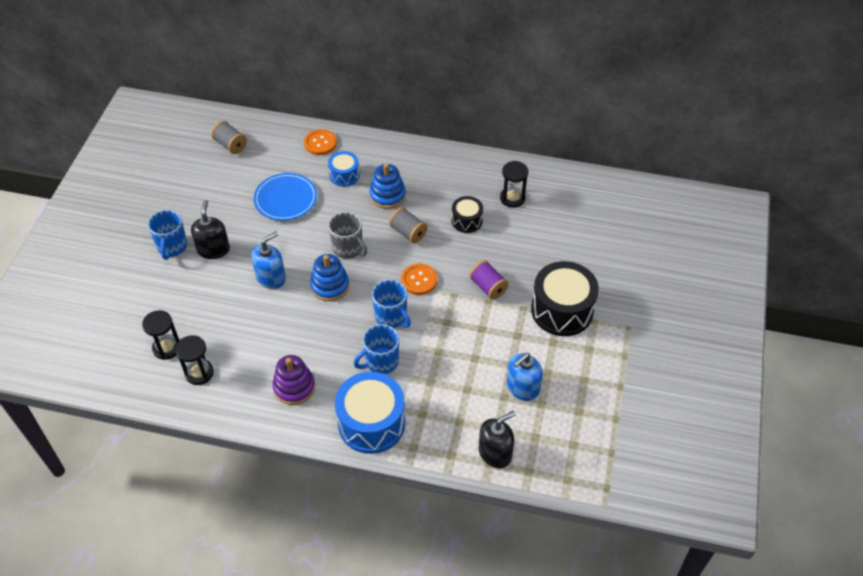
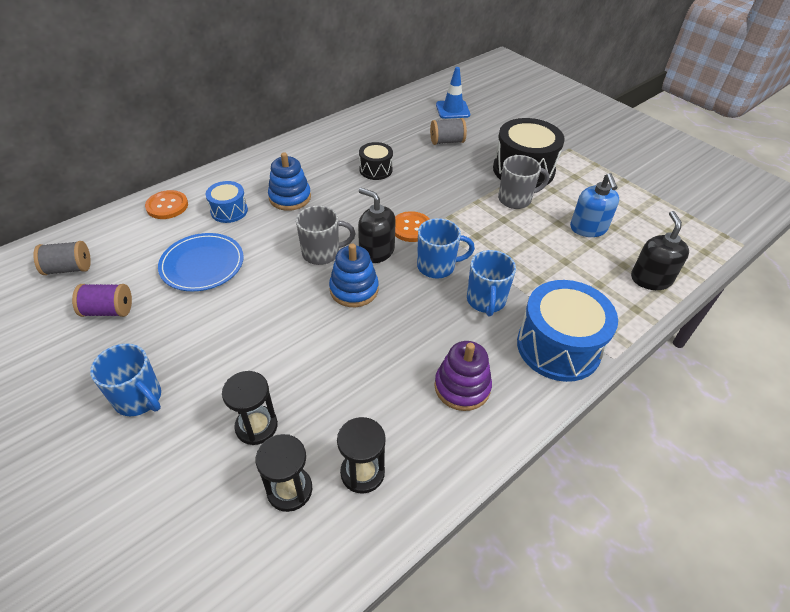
camera: 55 degrees left, 5 degrees down
black soap dispenser [191,200,230,259] -> black soap dispenser moved to [358,188,396,263]
blue soap dispenser [251,231,286,289] -> none
grey spool [389,207,428,243] -> grey spool moved to [430,118,467,145]
purple spool [469,260,509,300] -> purple spool moved to [72,284,132,317]
black hourglass [500,161,528,208] -> black hourglass moved to [222,371,278,445]
none -> blue traffic cone [436,67,470,119]
none -> grey mug [498,155,550,209]

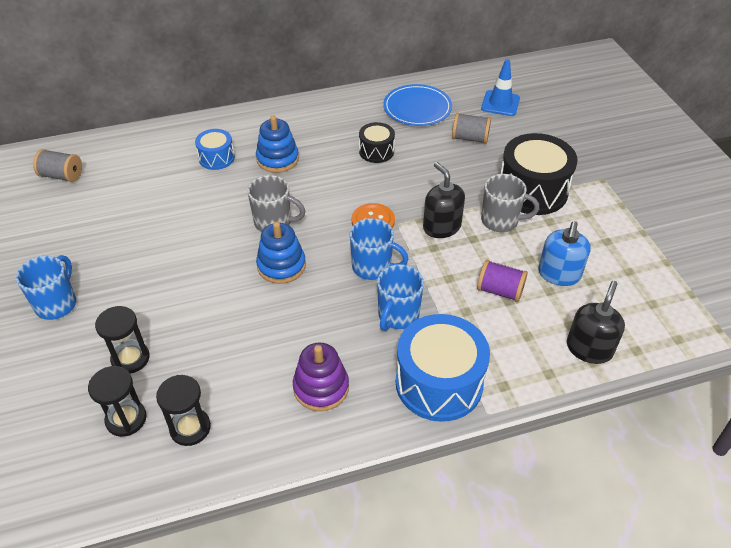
camera: 25 degrees right, 0 degrees up
purple spool [72,284,132,317] -> purple spool moved to [477,260,528,302]
blue mug [90,343,161,416] -> blue mug turned 135 degrees counterclockwise [16,255,76,320]
orange button [145,190,188,219] -> none
blue plate [158,233,244,291] -> blue plate moved to [383,84,452,126]
black soap dispenser [358,188,396,263] -> black soap dispenser moved to [423,162,465,238]

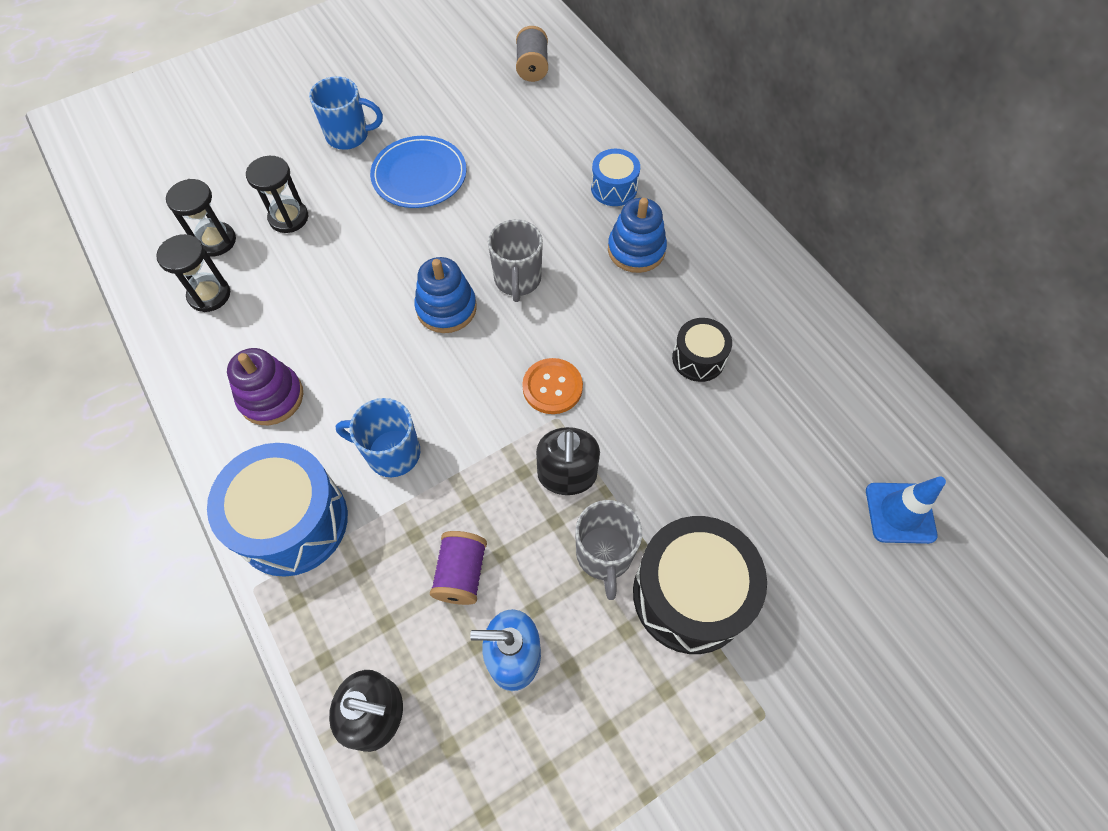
camera: 75 degrees right, 15 degrees up
blue mug [350,218,408,280] -> none
blue plate [383,84,452,126] -> blue plate moved to [370,136,467,208]
black soap dispenser [423,162,465,238] -> black soap dispenser turned 135 degrees clockwise [536,427,600,495]
grey spool [452,113,491,144] -> none

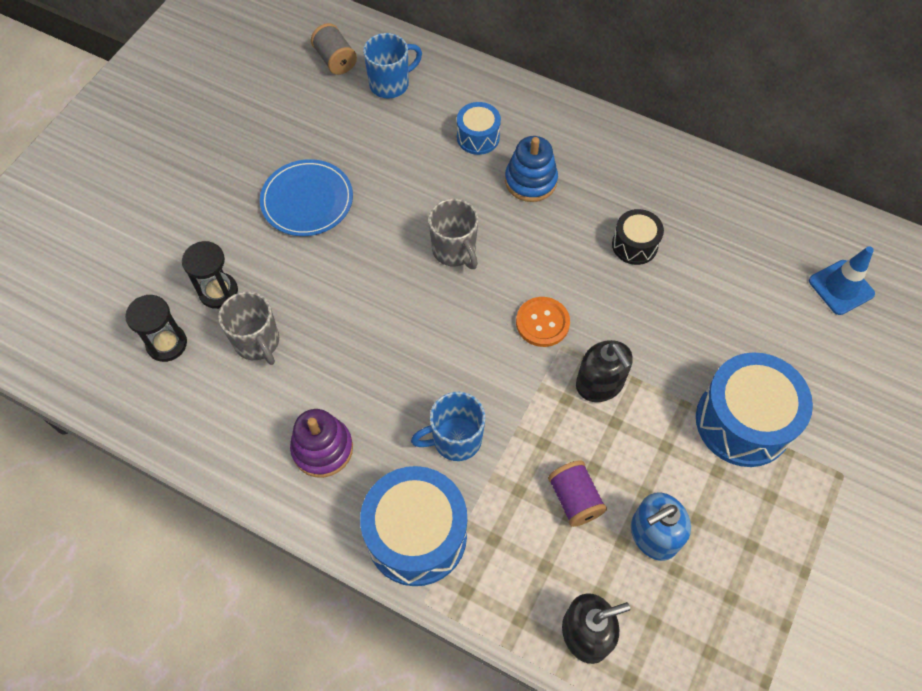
camera: 30 degrees left, 0 degrees up
black hourglass [156,234,230,312] -> none
blue mug [309,76,383,150] -> blue mug moved to [363,33,422,99]
blue stacking toy [414,257,477,333] -> none
grey mug [575,500,642,600] -> grey mug moved to [218,291,279,365]
black drum [633,516,767,654] -> blue drum [696,352,813,467]

